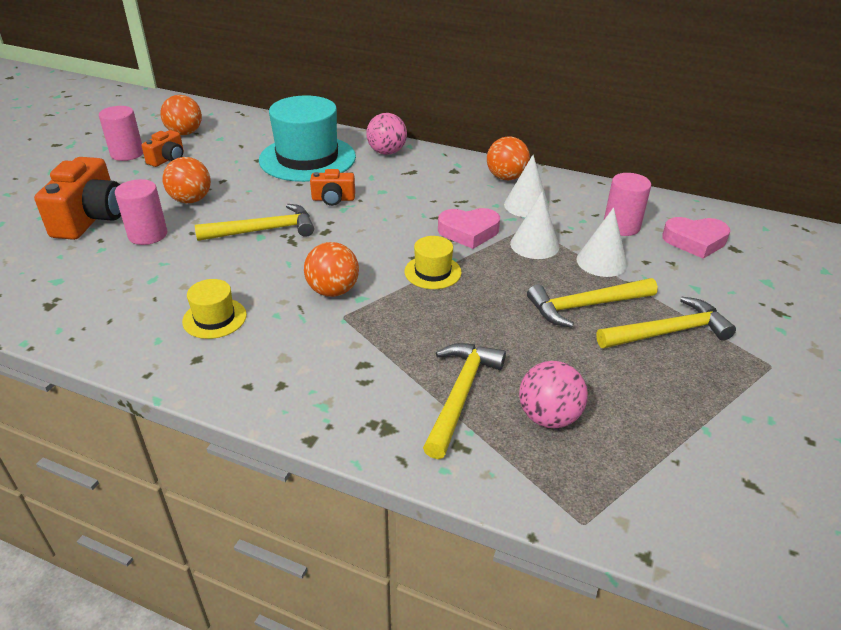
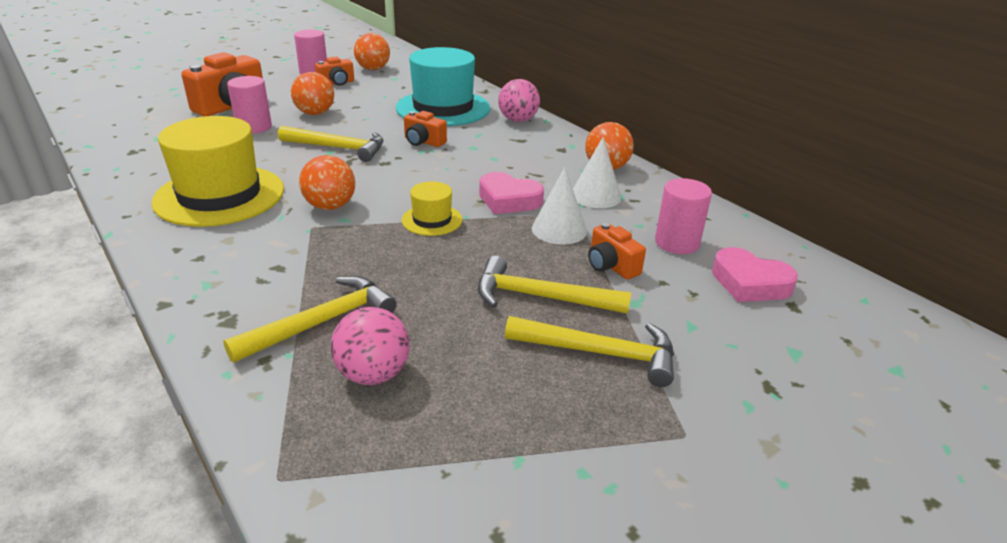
camera: 30 degrees right, 5 degrees down
yellow hat [182,279,247,339] -> yellow hat [151,116,284,227], size x2.13
white cone [576,207,628,277] -> orange camera [588,223,646,280]

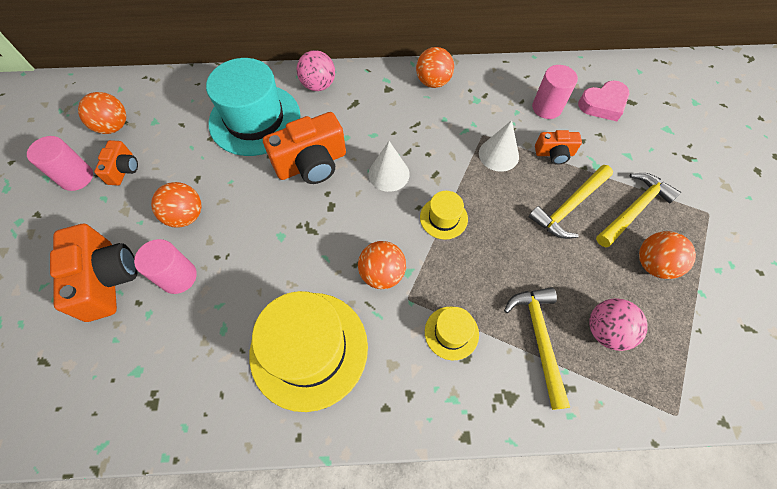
camera: 55 degrees left, 30 degrees up
yellow hammer [278,126,384,162] -> none
orange camera [404,111,447,147] -> orange camera [263,112,346,184], size x1.86
pink heart [479,172,544,214] -> none
white cone [573,137,621,208] -> white cone moved to [369,141,410,192]
none -> yellow hat [425,307,479,360]
none -> orange ball [639,231,696,279]

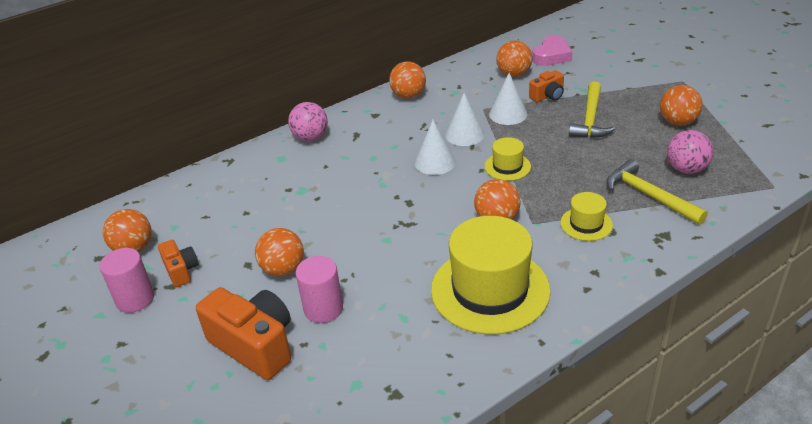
camera: 30 degrees left, 25 degrees down
turquoise hat [206,58,301,156] -> none
orange camera [263,112,346,184] -> none
pink cylinder [532,65,578,119] -> orange ball [496,40,532,77]
yellow hammer [596,173,681,247] -> none
none -> white cone [445,93,485,146]

